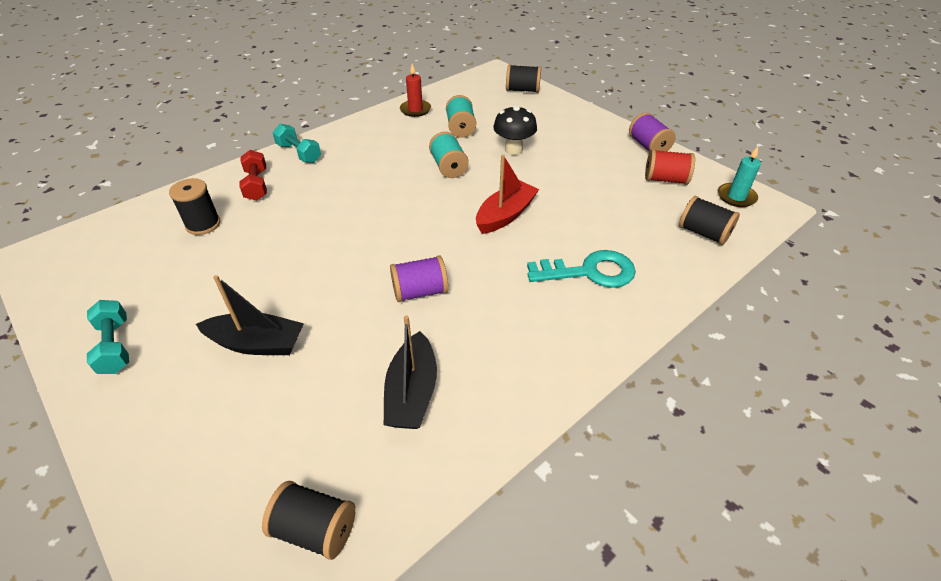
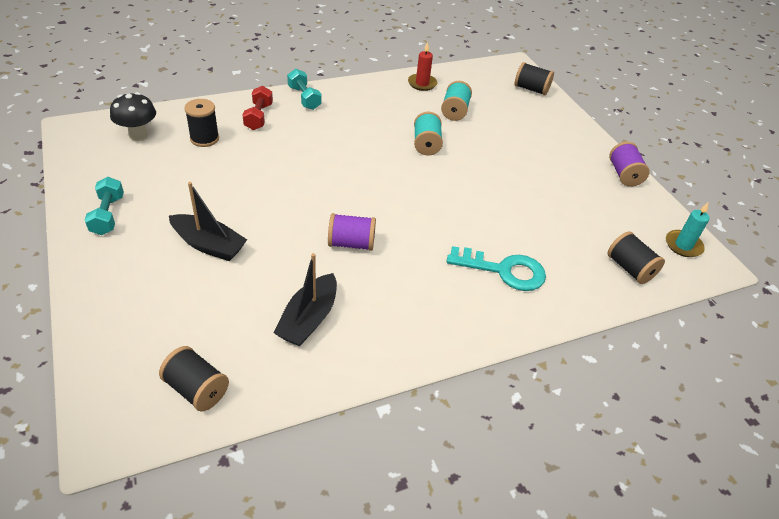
camera: 15 degrees right, 0 degrees up
red boat [476,155,539,234] -> none
black mushroom [493,105,537,155] -> black mushroom moved to [110,92,156,141]
red spool [645,149,695,185] -> none

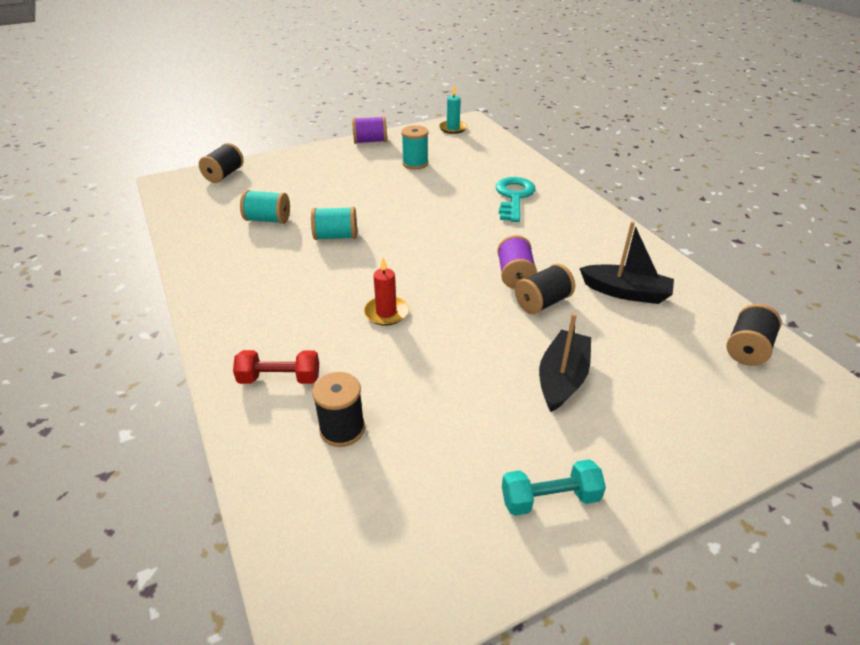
camera: 90 degrees left, 5 degrees down
black mushroom [110,92,156,141] -> none
turquoise dumbbell [287,69,321,110] -> none
red candle [408,42,437,91] -> red candle moved to [364,257,409,326]
black spool [608,231,665,284] -> black spool moved to [515,264,575,314]
none -> turquoise spool [401,125,428,169]

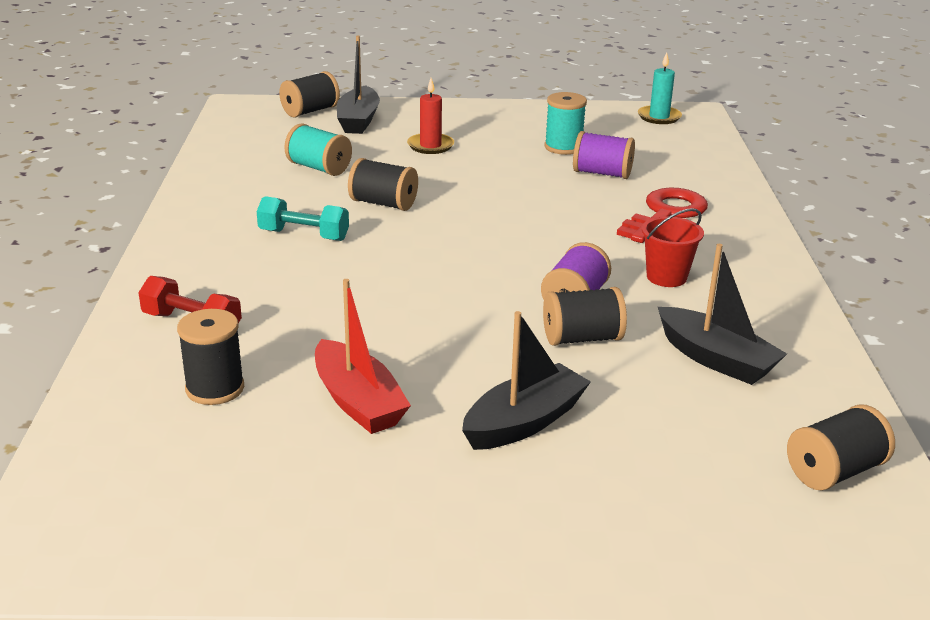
camera: 25 degrees right, 10 degrees down
turquoise spool [311,207,357,240] -> black spool [348,158,418,211]
purple spool [352,116,387,144] -> purple spool moved to [573,131,635,179]
red candle [364,257,409,326] -> red candle moved to [407,78,454,154]
turquoise key [496,177,535,222] -> red key [617,188,708,243]
turquoise dumbbell [502,460,606,516] -> turquoise dumbbell moved to [257,196,349,241]
none -> red boat [315,279,411,434]
none -> black boat [337,36,380,134]
none -> red bucket [642,208,704,287]

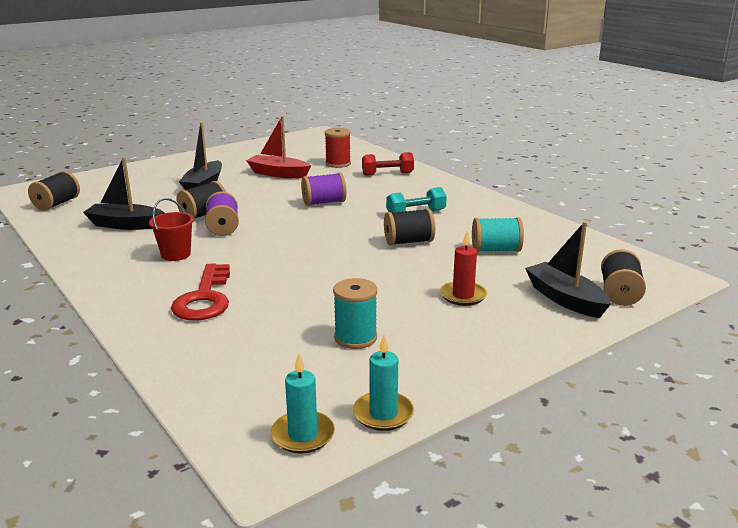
camera: 145 degrees right, 5 degrees down
black spool [177,309,244,405] -> red spool [325,128,351,168]
purple spool [573,131,635,179] -> purple spool moved to [301,173,346,206]
none -> turquoise candle [353,335,414,431]

